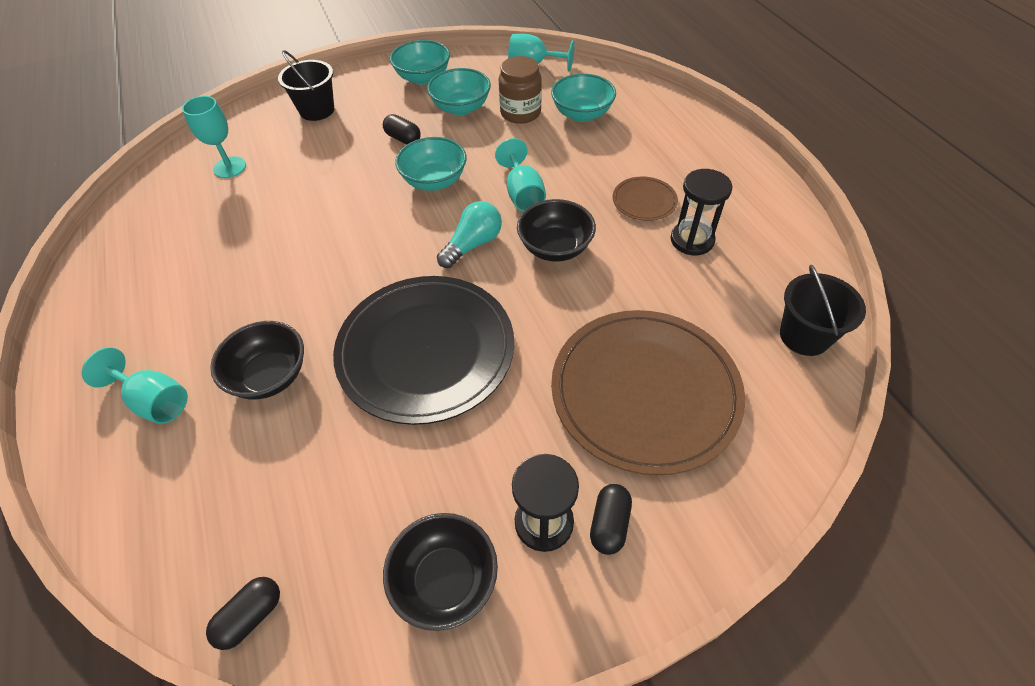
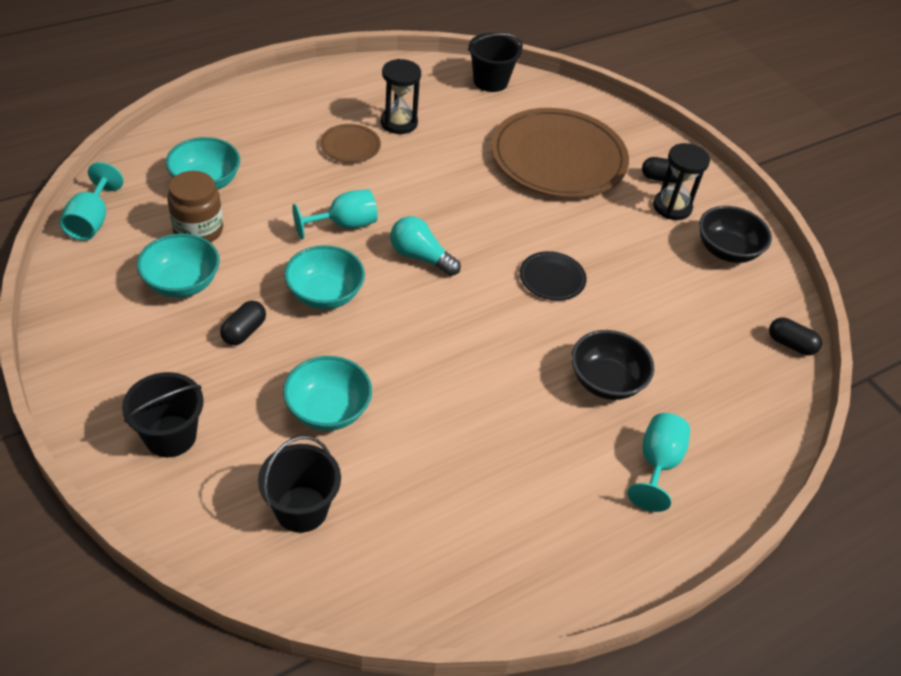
camera: 105 degrees left, 5 degrees down
turquoise goblet [182,96,246,178] -> black bucket [258,436,341,533]
black plate [333,276,514,425] -> black plate [519,251,587,301], size x0.43
turquoise bowl [390,40,450,85] -> turquoise bowl moved to [283,356,372,431]
black bowl [517,199,596,262] -> none

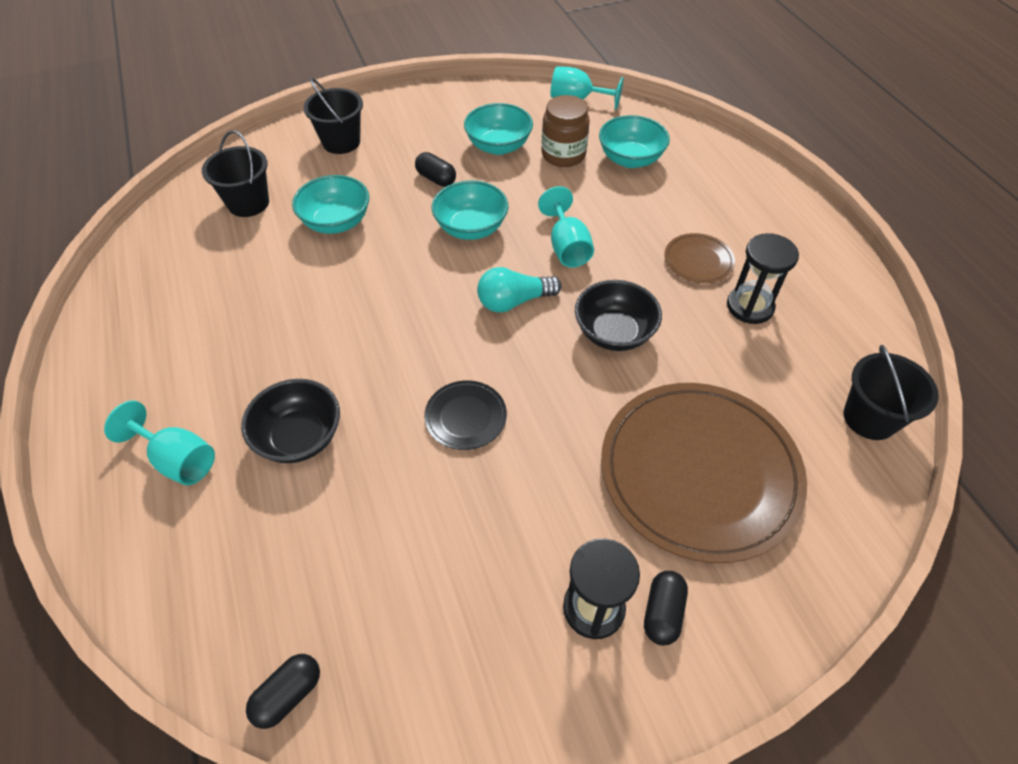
camera: 105 degrees right, 5 degrees up
turquoise light bulb [390,216,461,276] -> turquoise light bulb turned 150 degrees counterclockwise [477,267,561,312]
black bowl [699,206,772,263] -> black bowl moved to [575,280,662,351]

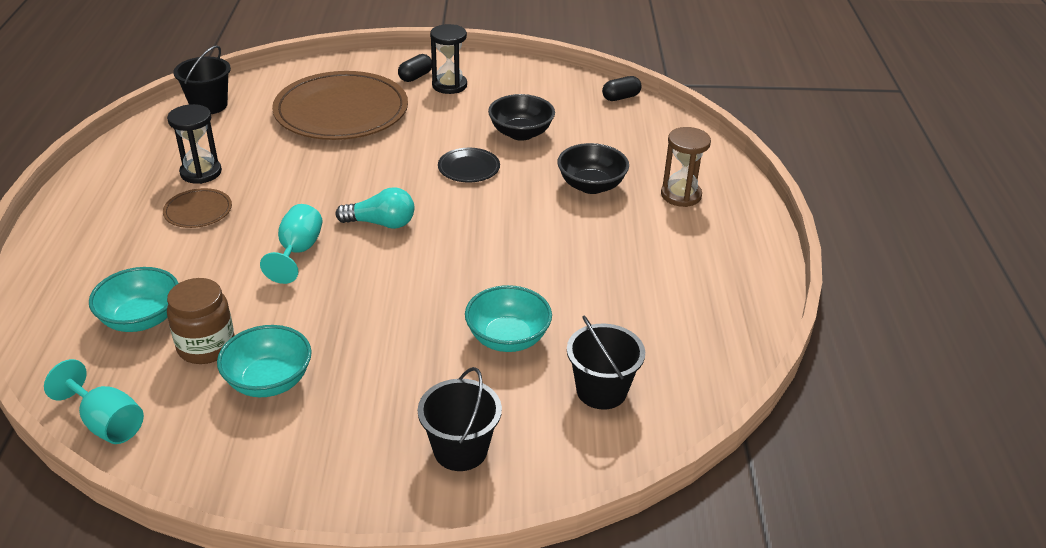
camera: 160 degrees left, 15 degrees down
turquoise goblet [104,401,215,485] -> brown hourglass [661,127,711,207]
black capsule [415,152,456,187] -> none
turquoise bowl [432,180,508,240] -> none
black bowl [575,280,662,351] -> black bowl moved to [488,94,555,141]

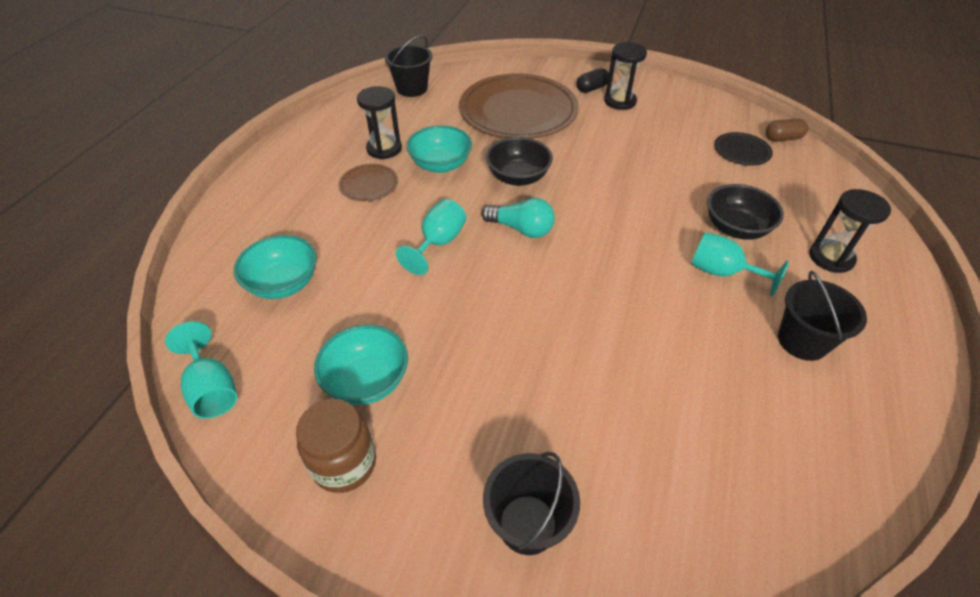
camera: 20 degrees right, 10 degrees up
brown jar [167,278,235,364] -> brown jar moved to [296,399,376,493]
black plate [438,148,500,183] -> black plate moved to [715,132,773,166]
turquoise bowl [465,285,552,352] -> turquoise bowl moved to [407,125,472,173]
black bowl [488,94,555,141] -> black bowl moved to [486,137,553,186]
black bucket [567,316,645,409] -> black bucket moved to [778,271,867,361]
black capsule [602,76,642,101] -> brown capsule [766,119,808,141]
brown hourglass [661,127,711,207] -> black hourglass [809,189,891,273]
none -> turquoise goblet [691,232,789,296]

